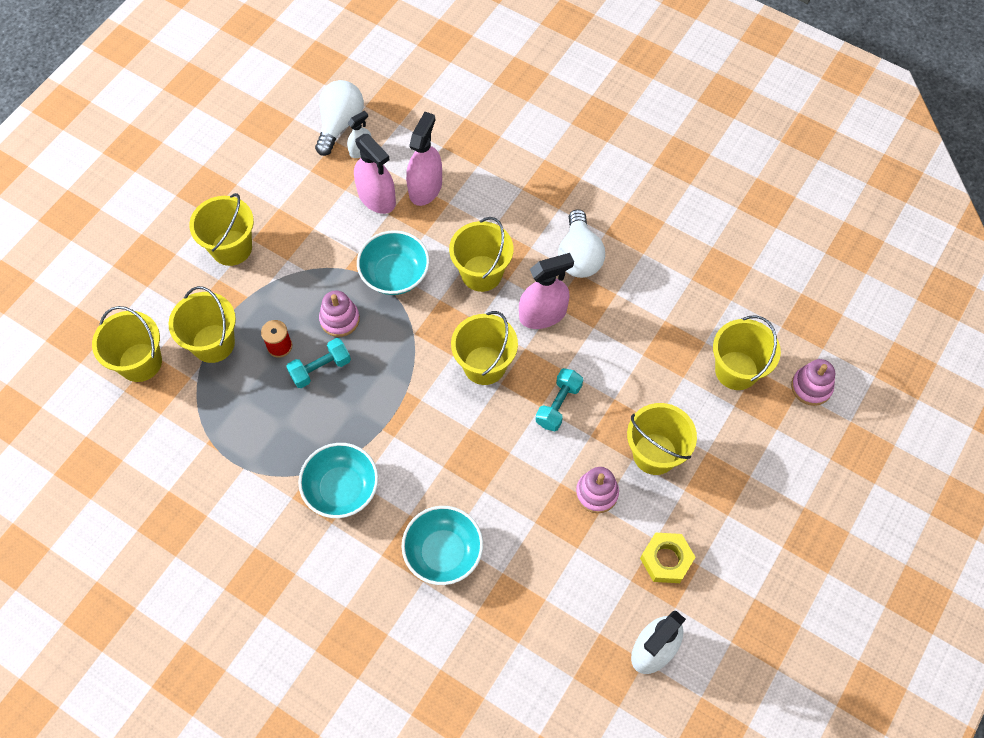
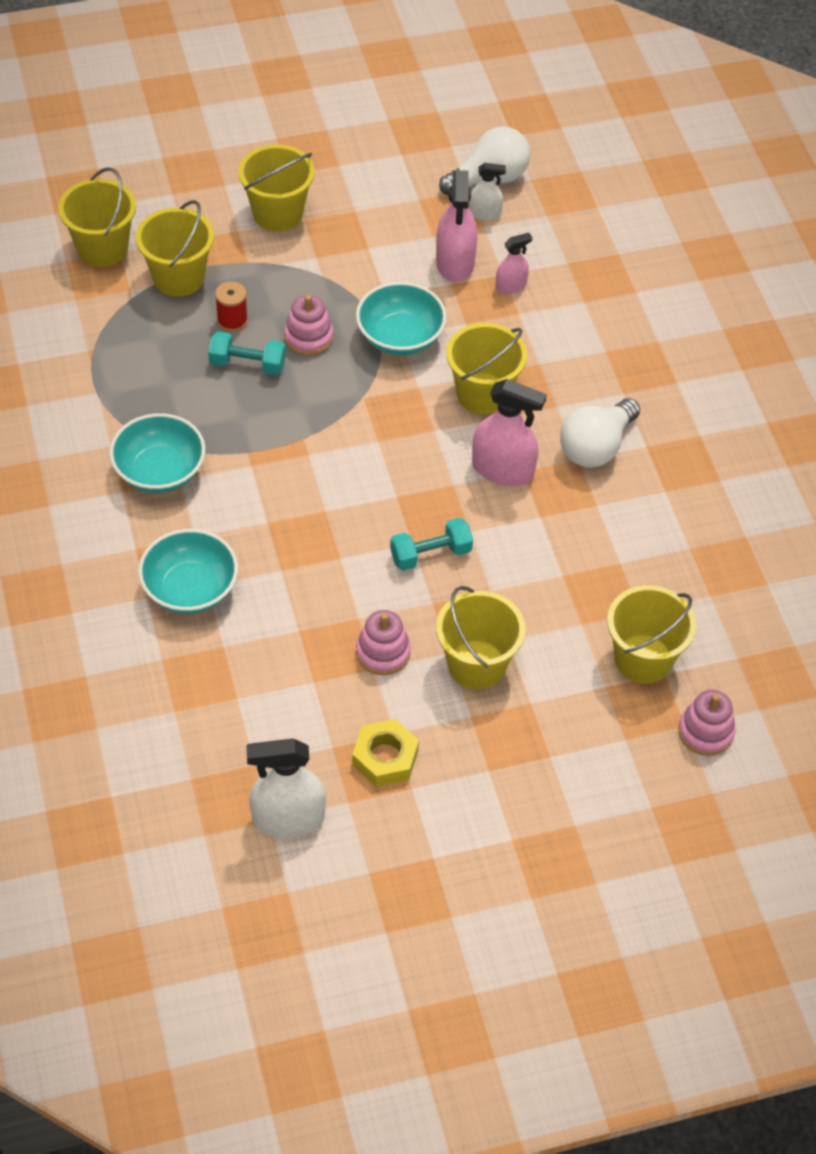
camera: 40 degrees right, 10 degrees down
pink spray bottle [406,112,442,206] -> pink spray bottle [496,233,532,294], size x0.56
yellow bucket [451,311,518,385] -> none

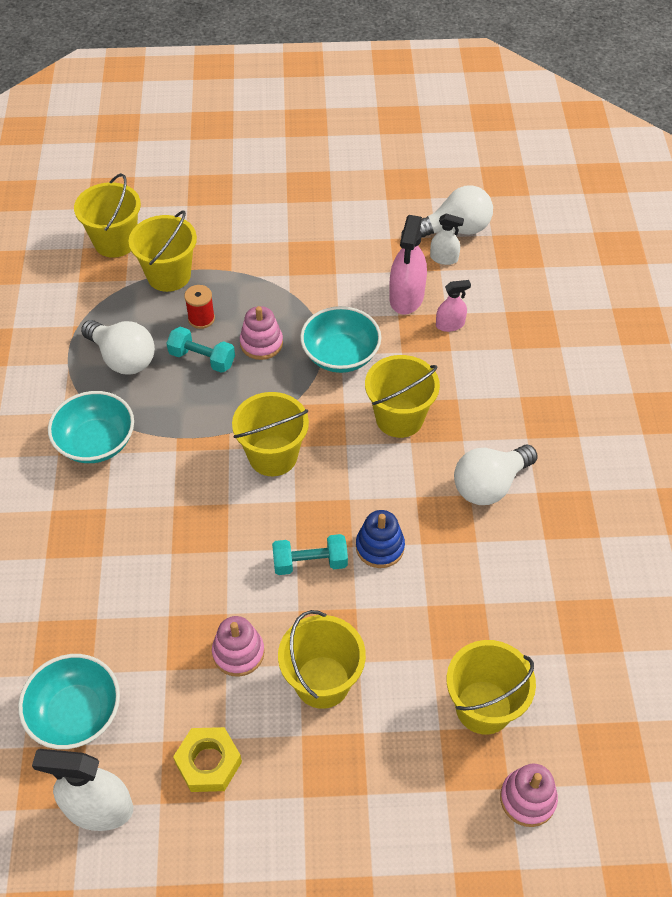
camera: 15 degrees right, 0 degrees up
turquoise bowl [138,529,238,614] -> turquoise bowl moved to [18,654,120,749]
yellow bucket [238,144,315,231] -> yellow bucket moved to [232,392,309,476]
pink spray bottle [472,379,547,486] -> none
none -> white light bulb [81,320,155,374]
none -> blue stacking toy [356,510,405,568]

